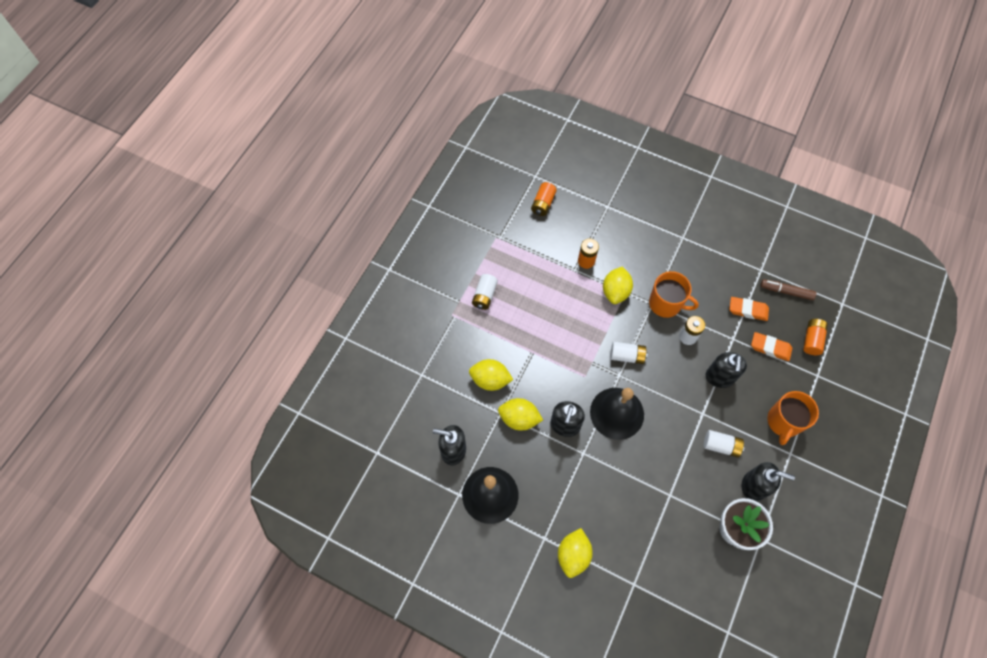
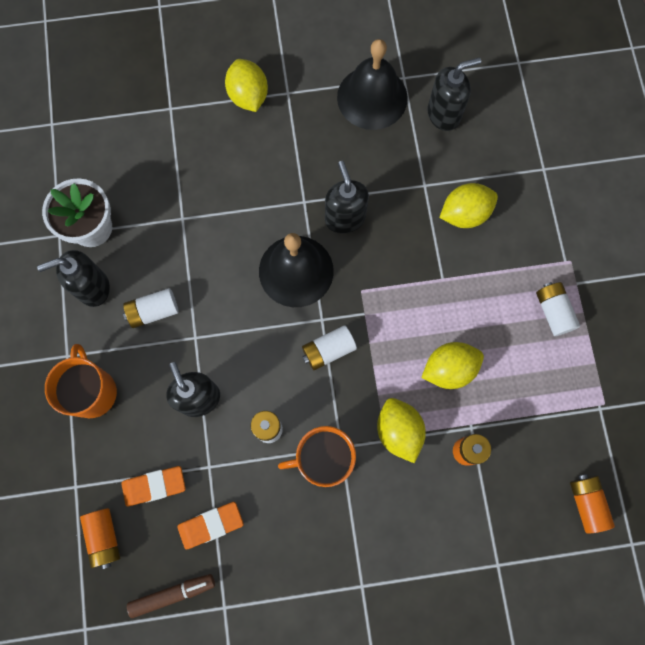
camera: 145 degrees right, 10 degrees up
yellow lemon [498,398,543,431] -> yellow lemon moved to [421,342,484,389]

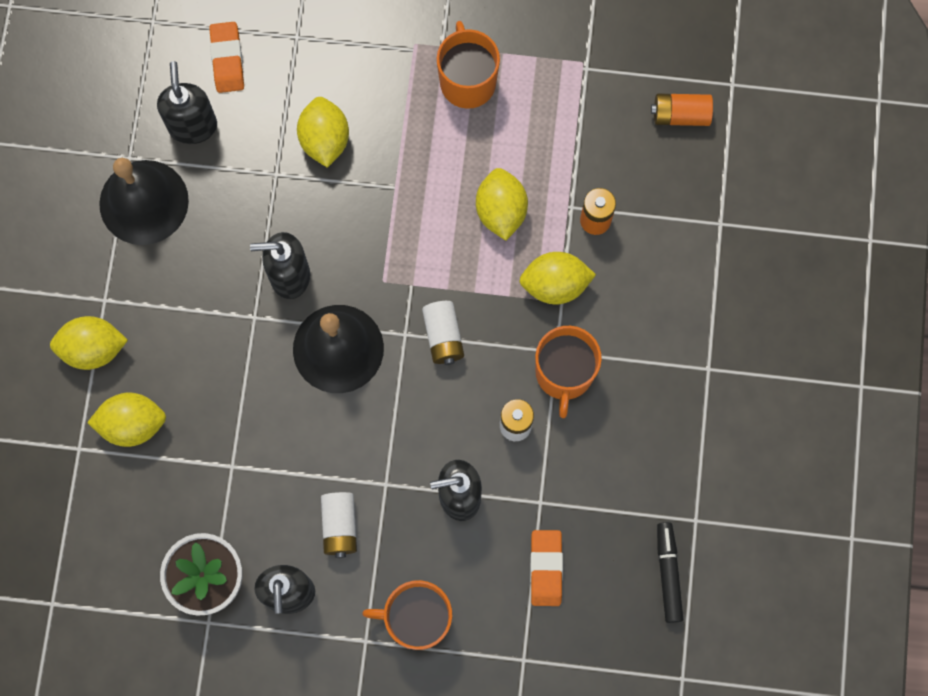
camera: 75 degrees left, 0 degrees up
orange battery [80,508,120,569] -> none
brown marker [127,574,215,618] -> black marker [657,522,683,623]
orange eraser [177,502,244,549] -> orange eraser moved to [209,22,244,93]
white battery [536,282,580,336] -> orange mug [437,21,500,109]
none -> yellow lemon [87,393,166,447]

